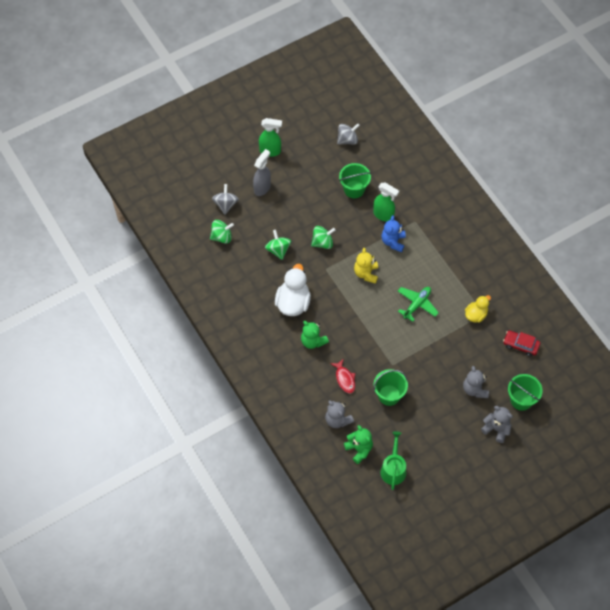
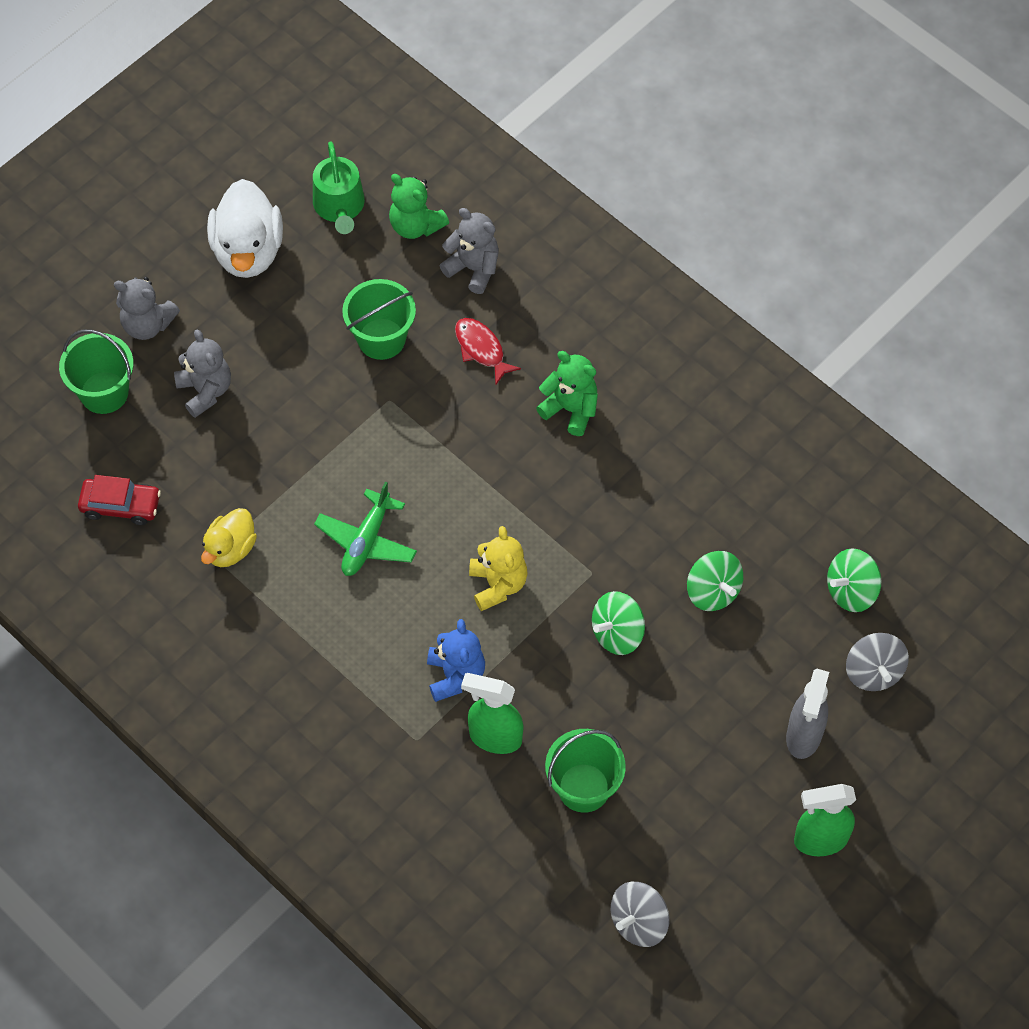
camera: 165 degrees right, 0 degrees up
white duck [275,264,311,316] -> white duck moved to [207,179,283,278]

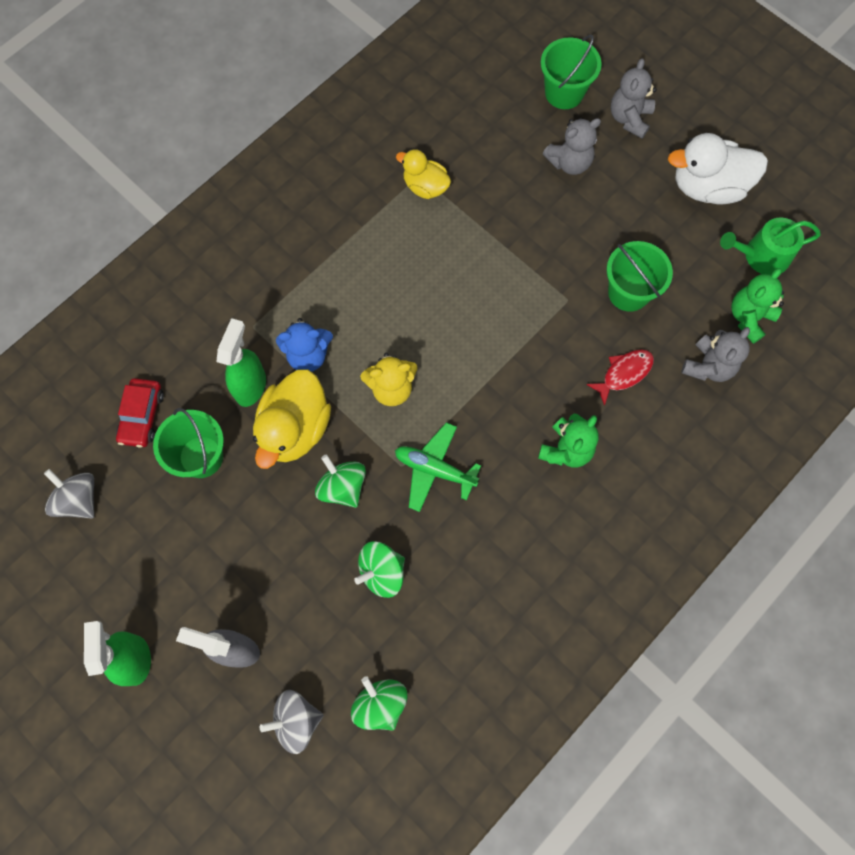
camera: 90 degrees right, 10 degrees up
red car [78,475,161,525] -> red car moved to [116,378,164,448]
green plane [314,482,417,576] -> green plane moved to [395,422,481,512]
none -> yellow duck [253,369,331,469]

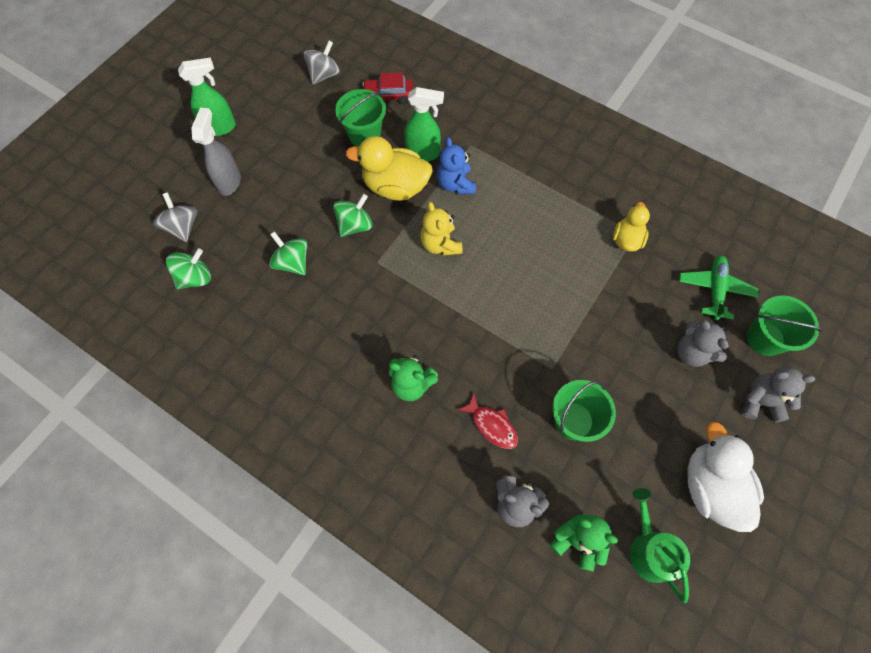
camera: 80 degrees right, 5 degrees down
green plane [395,422,481,512] -> green plane moved to [679,256,758,320]

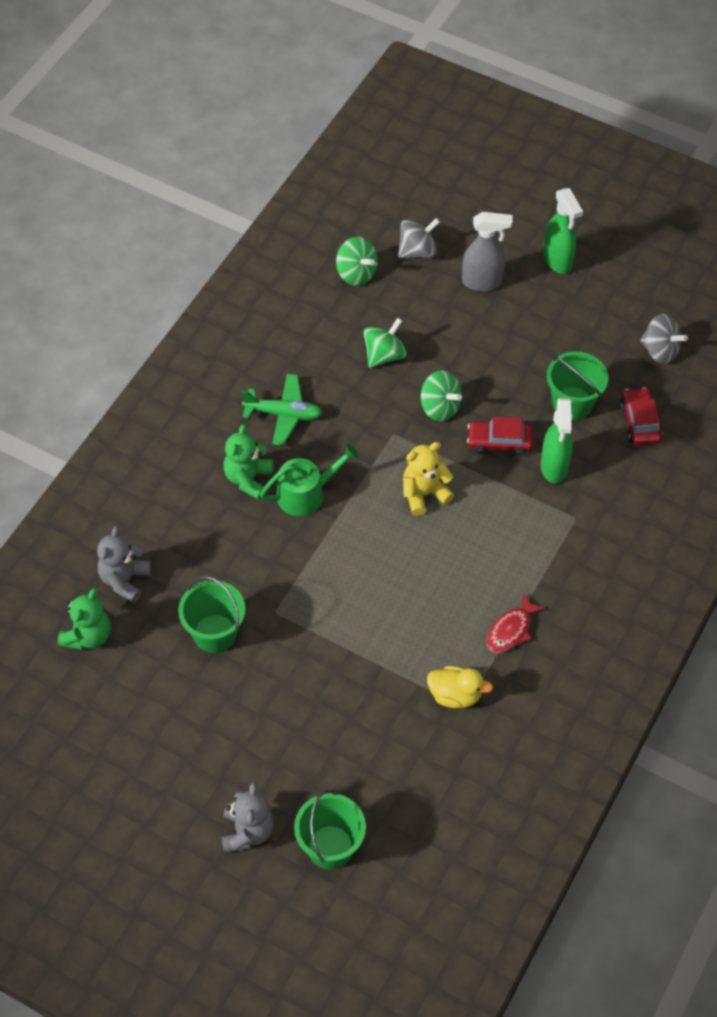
camera: 85 degrees right, 10 degrees down
yellow duck [346,136,433,201] -> red car [467,417,533,456]
blue teddy bear [437,137,476,194] -> none
red fish [458,393,518,449] -> red fish moved to [487,593,546,653]
green watering can [630,488,690,603] -> green watering can moved to [260,444,359,516]
grey teddy bear [677,319,729,367] -> none
green plane [679,256,758,320] -> green plane moved to [241,374,322,446]
white duck [687,422,764,532] -> none

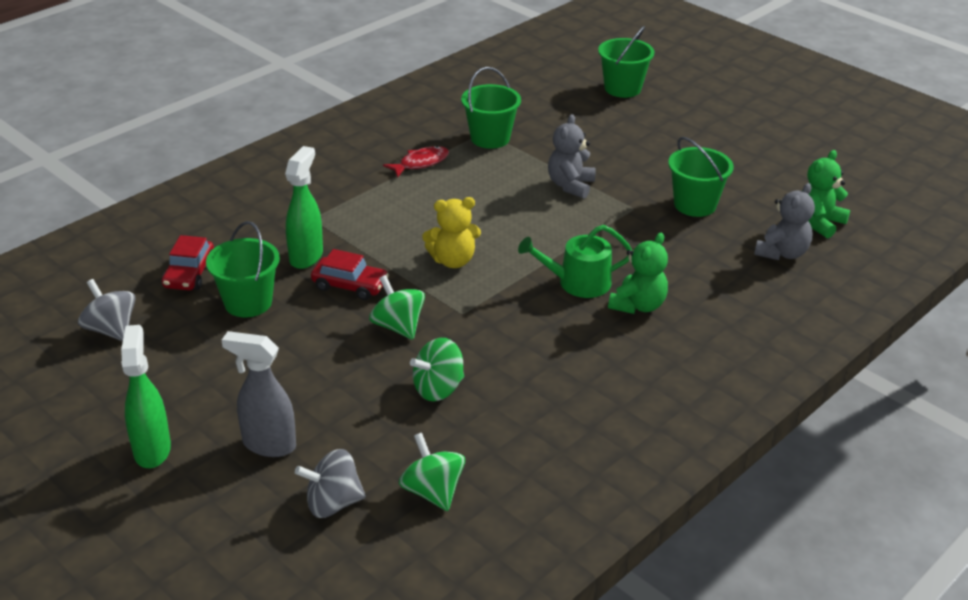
camera: 165 degrees left, 20 degrees down
grey teddy bear [221,782,274,853] -> grey teddy bear moved to [548,114,596,199]
green plane [241,374,322,446] -> none
yellow duck [427,666,493,708] -> green bucket [461,67,521,149]

